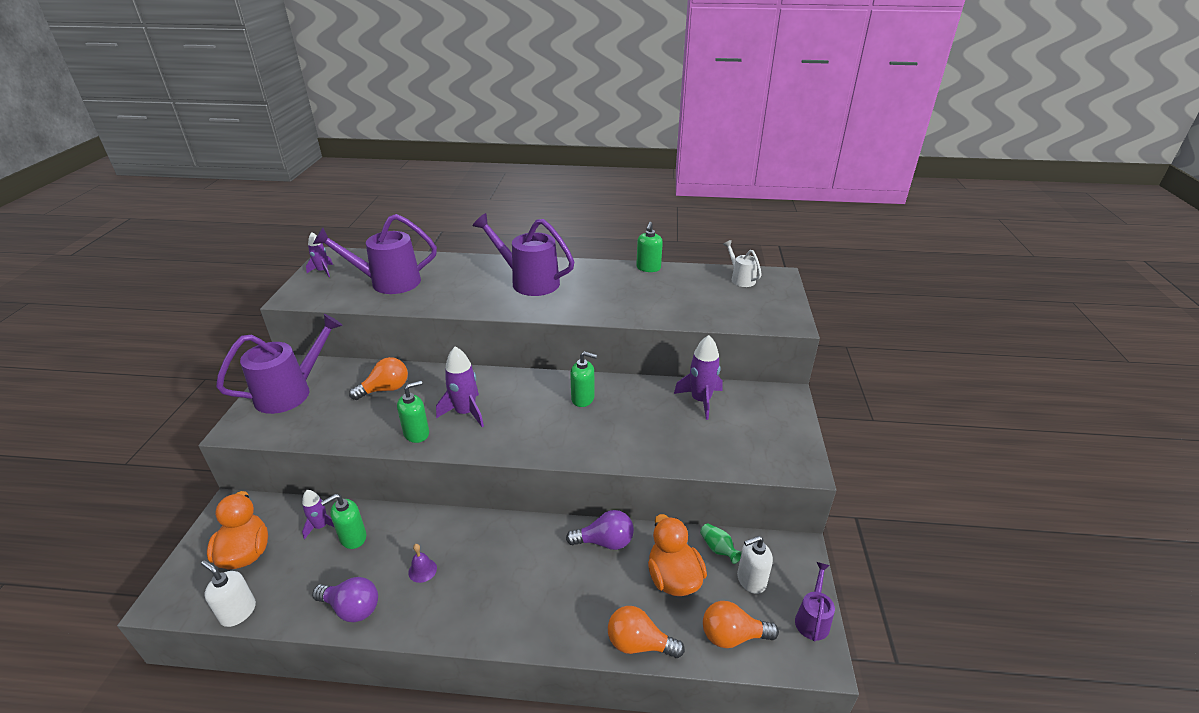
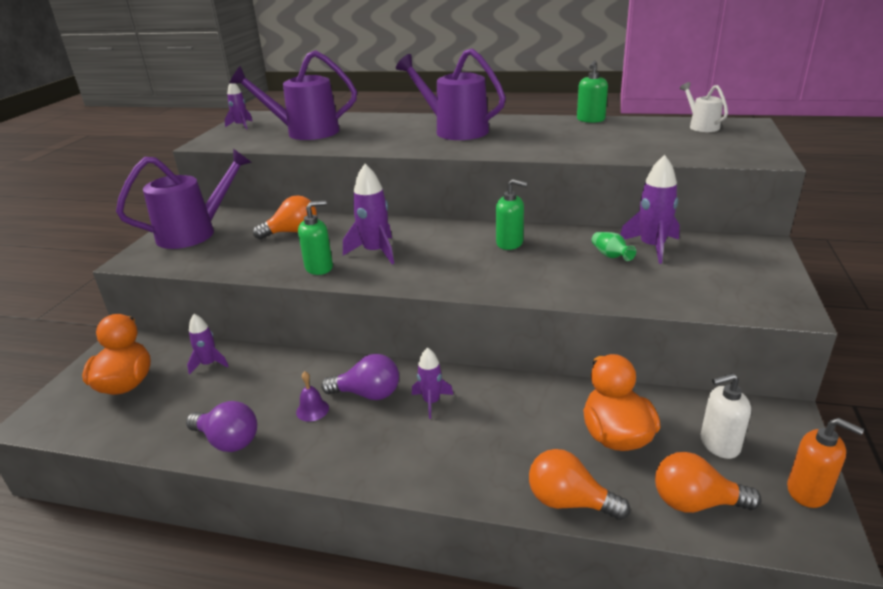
camera: 10 degrees right, 5 degrees down
white soap dispenser [201,560,256,627] -> none
green soap dispenser [321,494,366,549] -> none
purple light bulb [566,510,634,550] -> purple light bulb moved to [321,354,399,400]
green vase [700,523,742,564] -> green vase moved to [591,232,636,261]
purple watering can [795,562,835,641] -> orange soap dispenser [787,418,864,508]
none -> purple rocket [412,347,453,419]

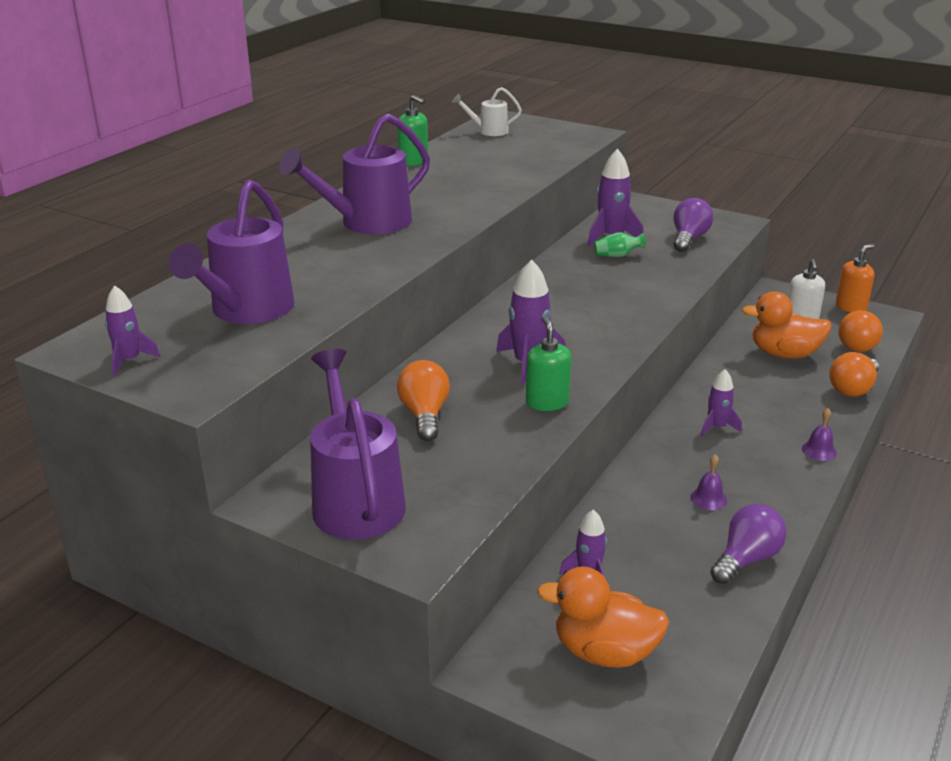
camera: 75 degrees left, 0 degrees up
purple light bulb [321,354,399,400] -> purple light bulb moved to [673,198,713,252]
green soap dispenser [496,179,528,250] -> none
none -> purple bell [802,408,837,461]

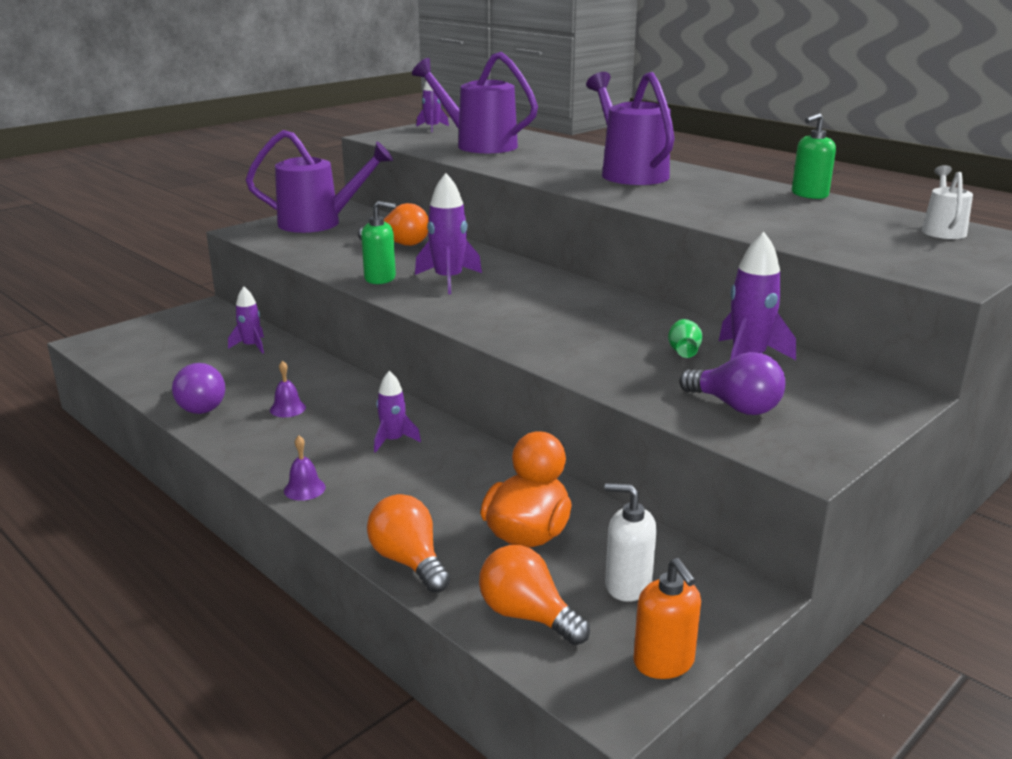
camera: 105 degrees right, 5 degrees down
orange duck [537,567,670,668] -> none

